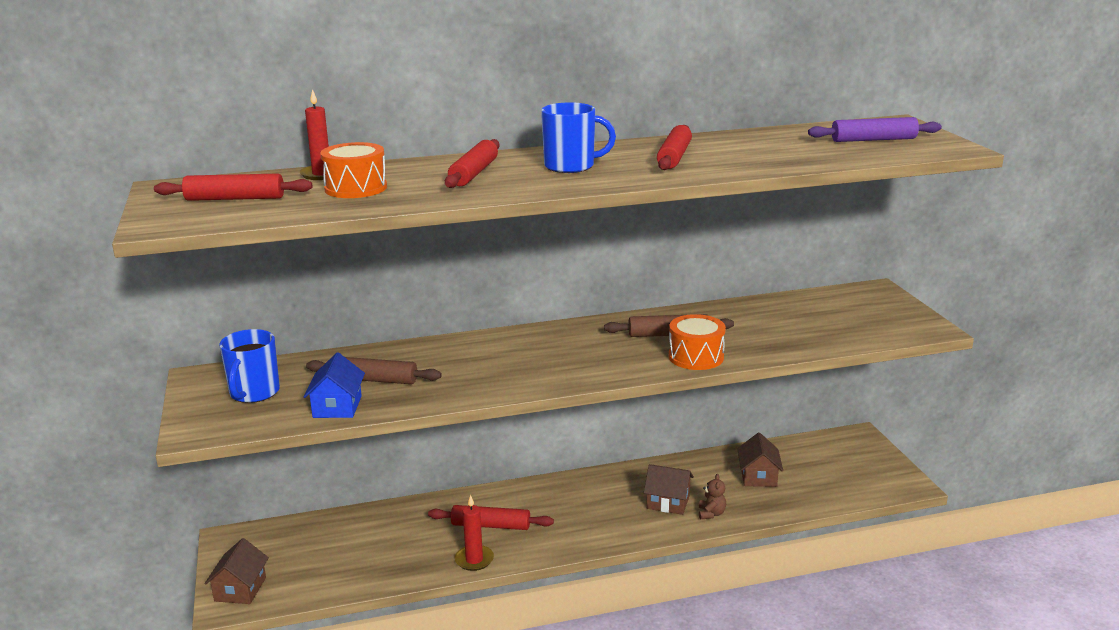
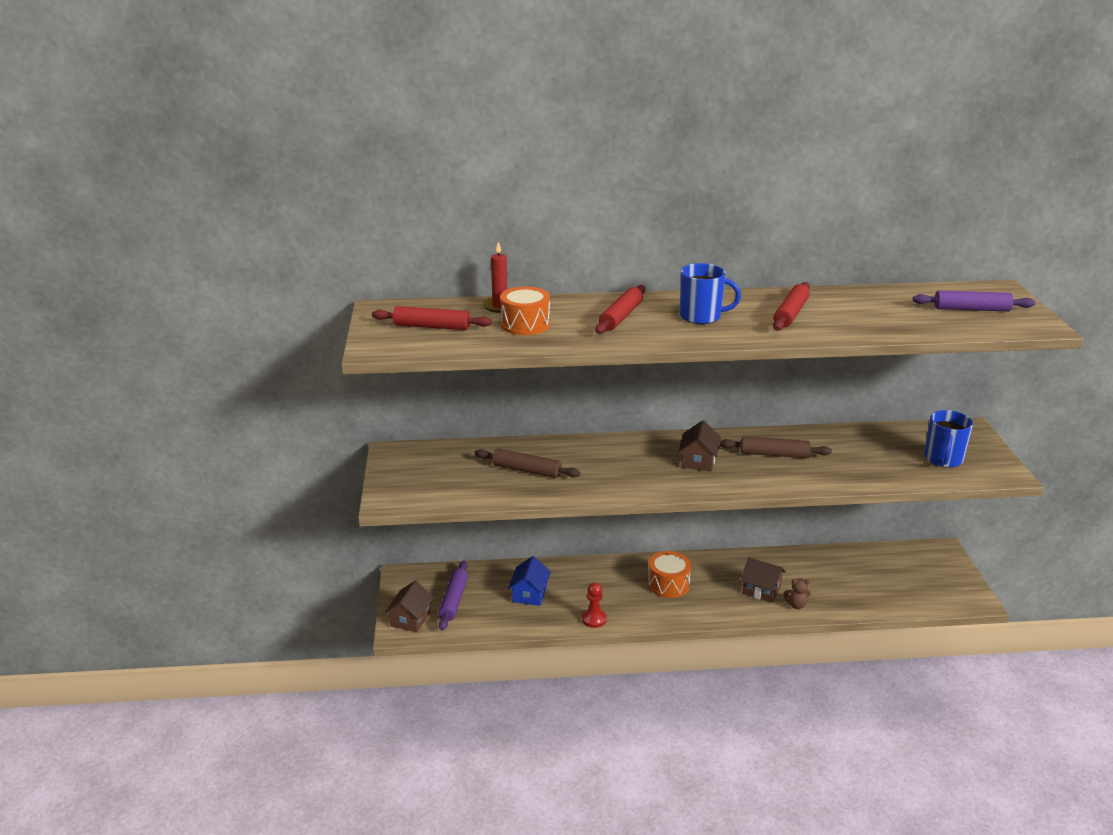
camera: 10 degrees right, 5 degrees up
blue mug [219,329,280,403] -> blue mug moved to [924,410,973,468]
blue house [304,352,365,418] -> blue house moved to [508,556,551,606]
red rolling pin [428,505,554,530] -> none
red candle [455,495,494,571] -> red pawn [582,582,607,628]
orange drum [669,314,726,370] -> orange drum moved to [648,551,691,598]
brown teddy bear [699,474,726,519] -> brown teddy bear turned 75 degrees clockwise [784,578,811,609]
brown house [737,433,783,487] -> brown house moved to [678,420,721,471]
none -> purple rolling pin [438,561,468,630]

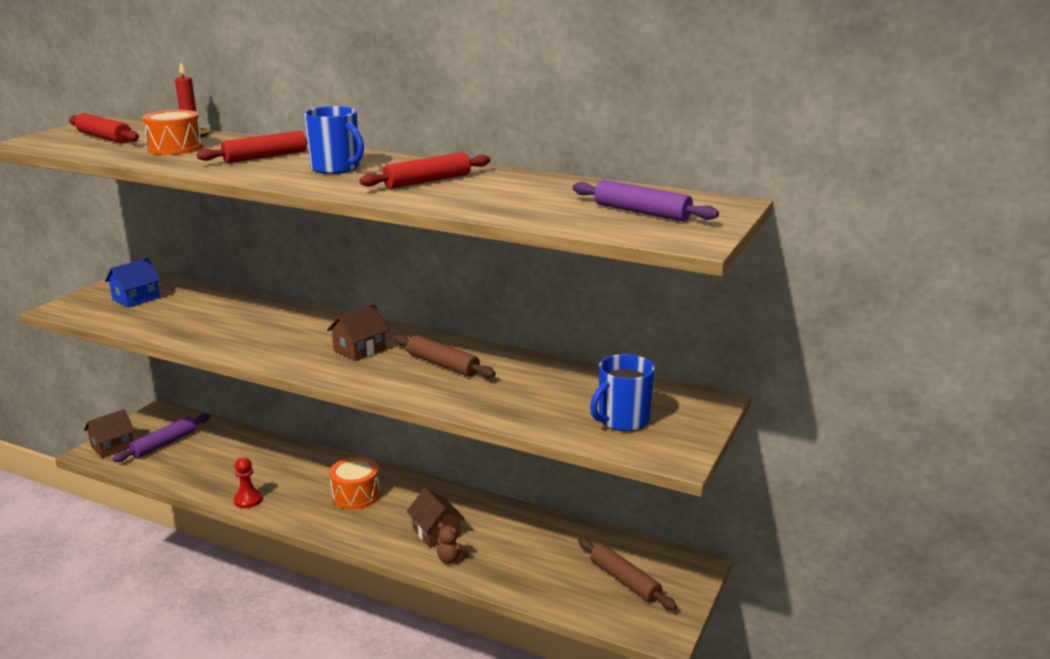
camera: 30 degrees right, 5 degrees down
brown rolling pin [475,448,581,478] -> brown rolling pin moved to [578,538,677,610]
blue house [508,556,551,606] -> blue house moved to [105,258,161,308]

